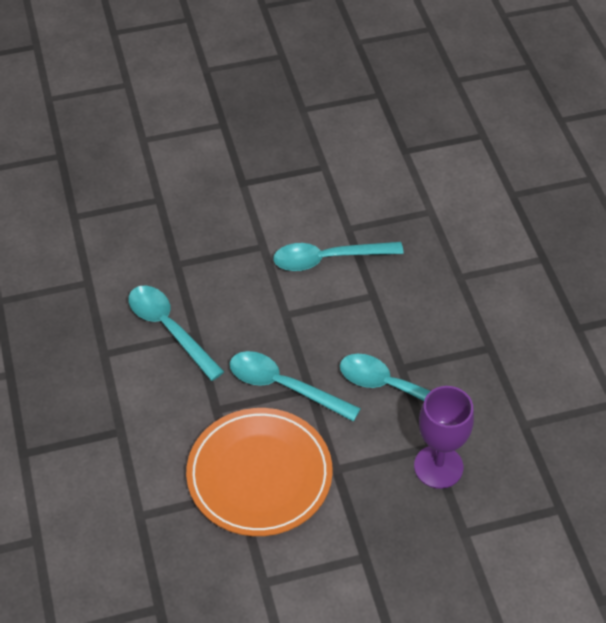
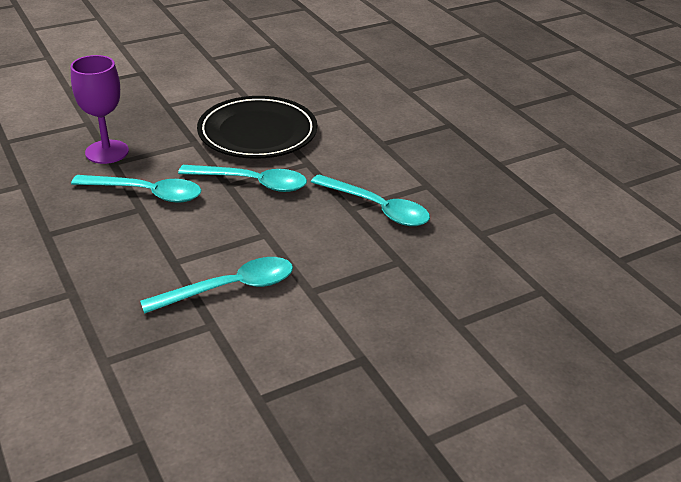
camera: 165 degrees right, 15 degrees down
orange plate [186,408,333,536] -> black plate [197,96,318,159]

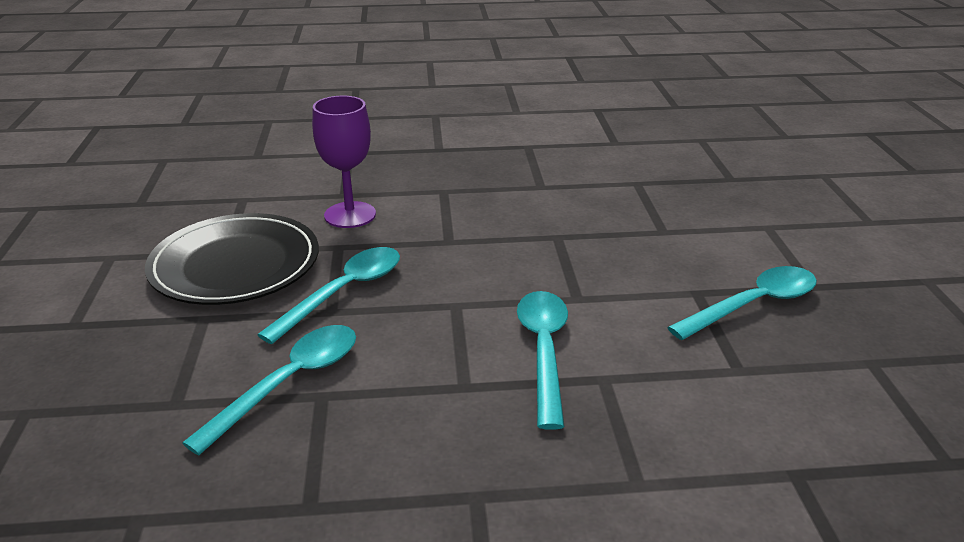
camera: 65 degrees left, 5 degrees down
purple goblet [71,55,129,164] -> purple goblet moved to [312,96,376,228]
turquoise spoon [311,174,430,226] -> turquoise spoon moved to [667,266,817,340]

